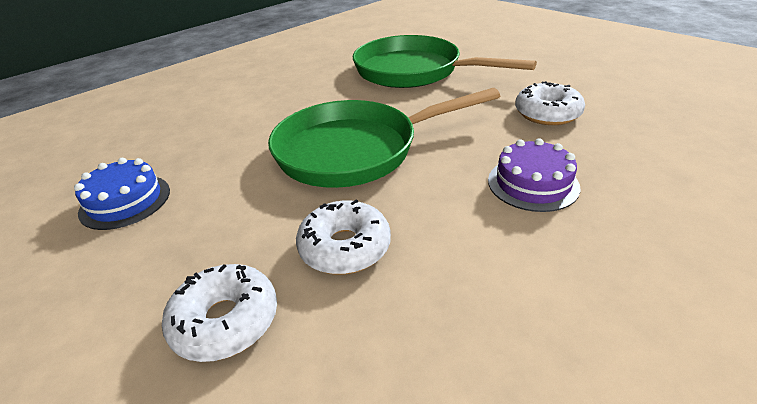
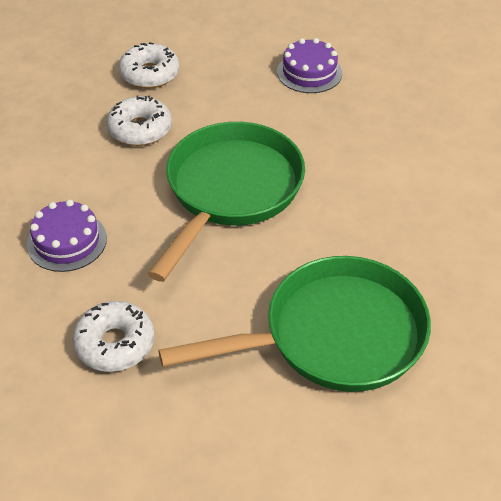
camera: 130 degrees right, 10 degrees up
blue cake [74,158,170,230] -> purple cake [277,38,342,93]

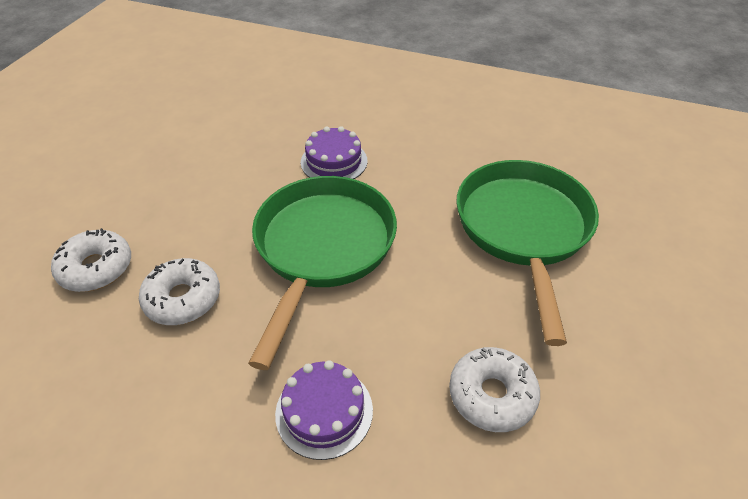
camera: 70 degrees left, 0 degrees up
green pan [148,122,305,282] -> green pan turned 60 degrees clockwise [248,176,397,370]
purple cake [277,38,342,93] -> purple cake moved to [301,126,367,179]

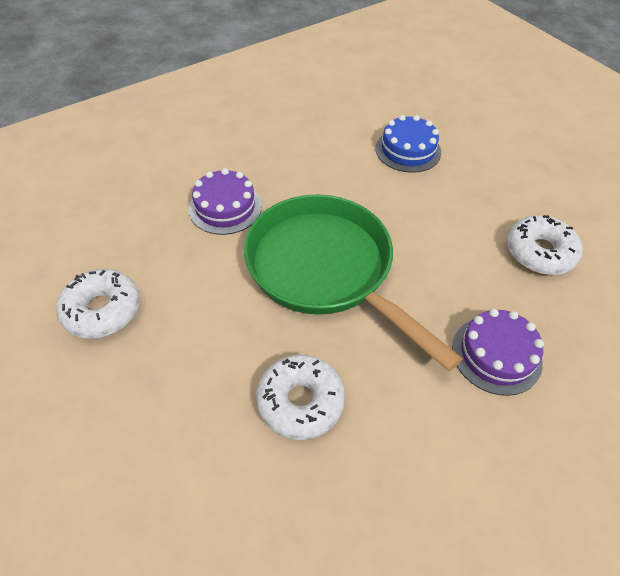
camera: 55 degrees left, 5 degrees up
white donut [51,228,131,292] -> white donut moved to [56,269,140,339]
green pan [456,160,599,346] -> blue cake [375,115,441,173]

